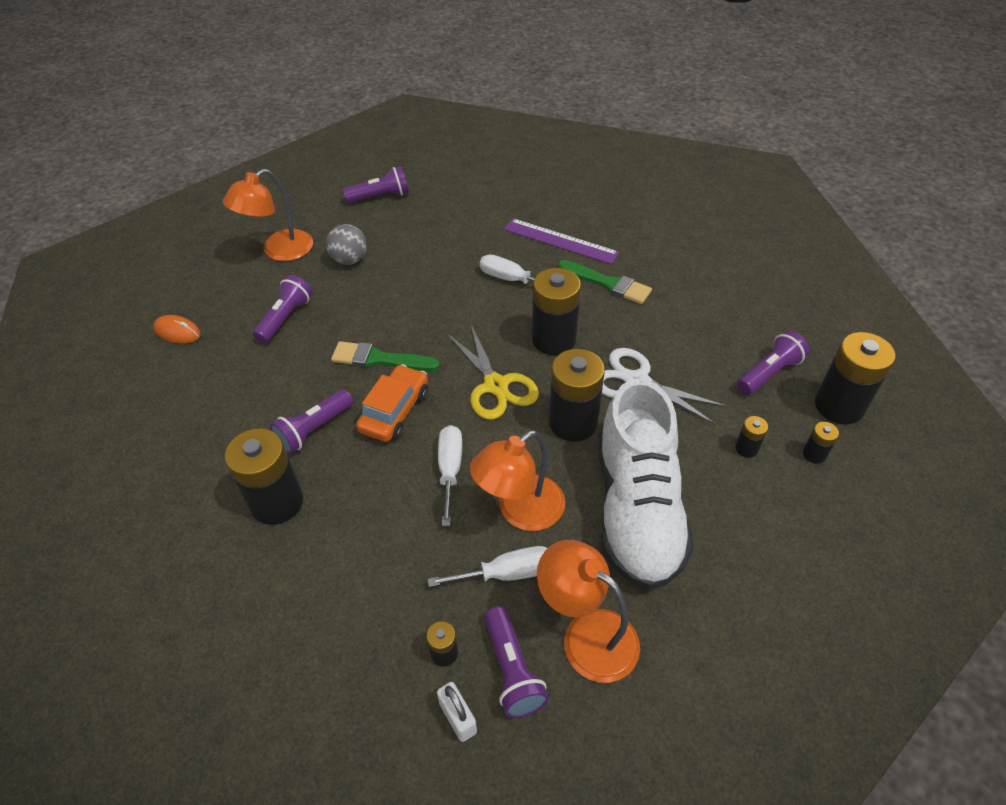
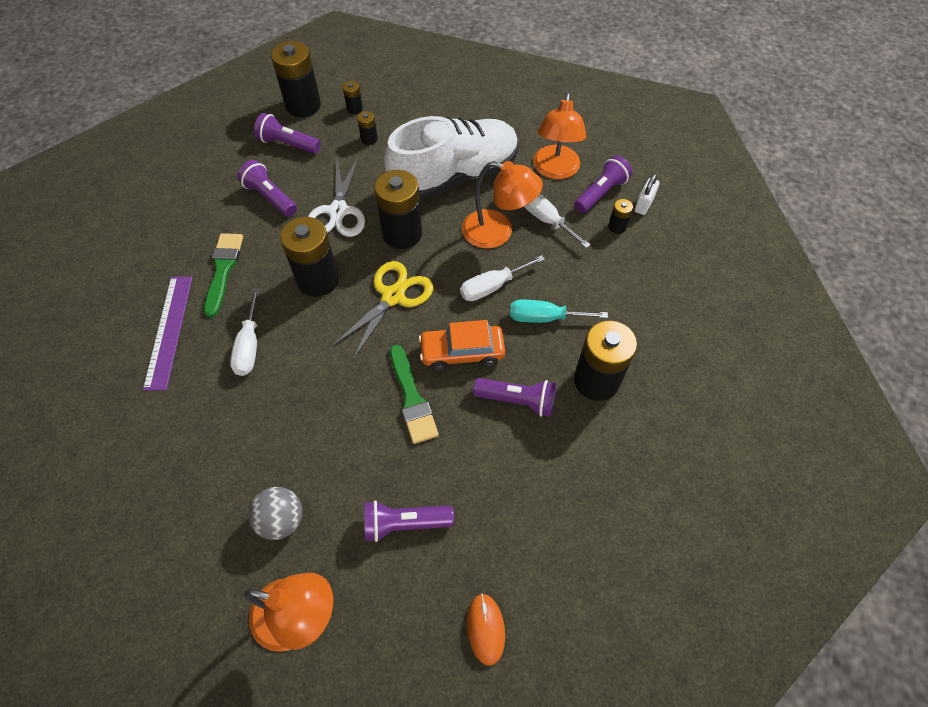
camera: 120 degrees left, 10 degrees up
purple flashlight [343,166,409,203] -> purple flashlight moved to [237,160,297,217]
none -> turquoise screwdriver [510,300,608,323]

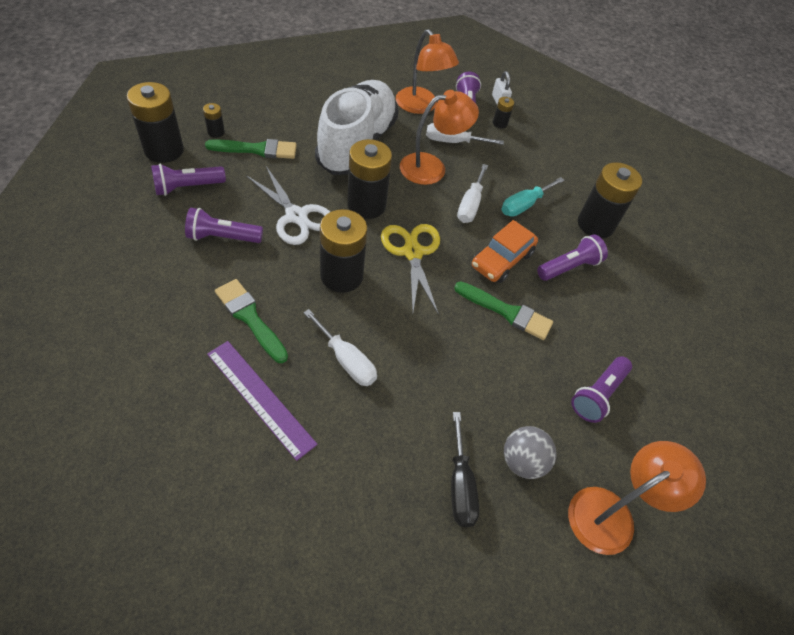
camera: 50 degrees left, 5 degrees down
black battery [357,111,378,145] -> green brush [205,139,297,159]
orange mouse [467,593,505,666] -> none
none -> black screwdriver [451,412,479,527]

